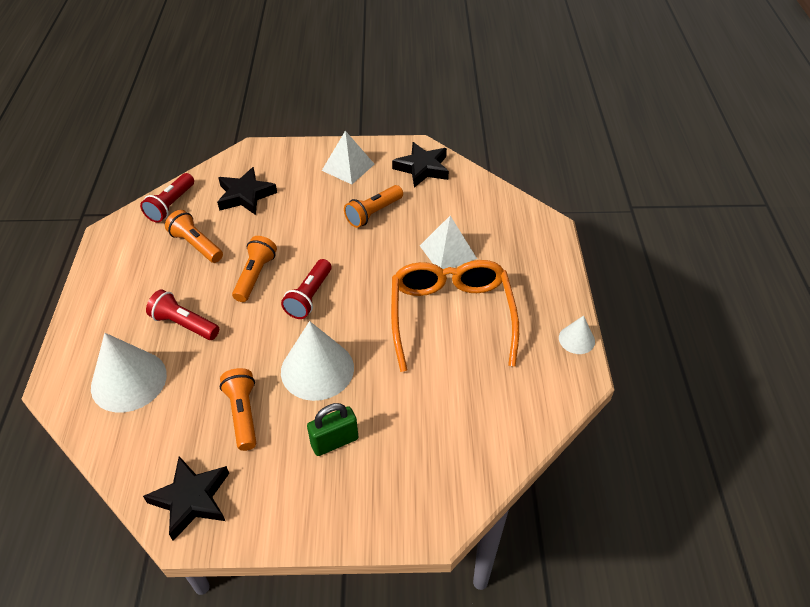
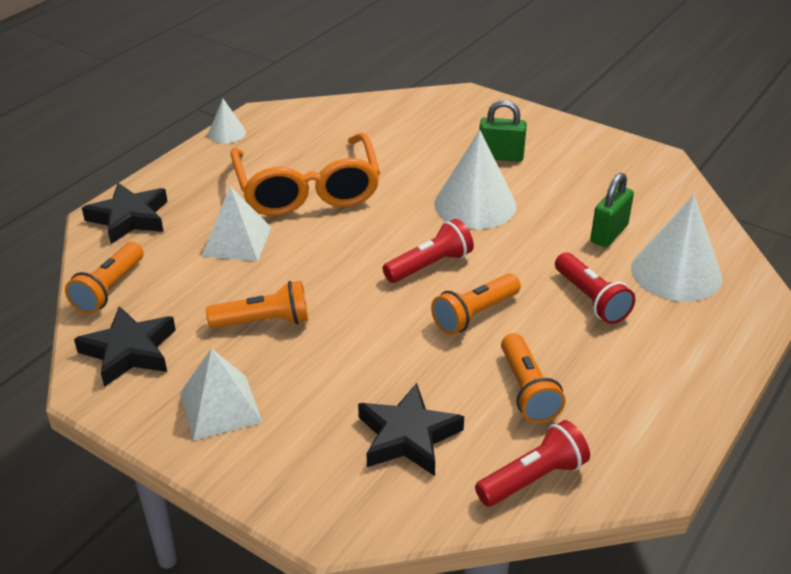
camera: 145 degrees left, 10 degrees down
black star [143,456,229,541] -> black star moved to [82,183,168,244]
orange flashlight [220,368,256,451] -> orange flashlight moved to [65,242,144,314]
orange glasses [391,260,519,372] -> orange glasses turned 45 degrees counterclockwise [231,133,380,216]
none -> green padlock [590,173,634,247]

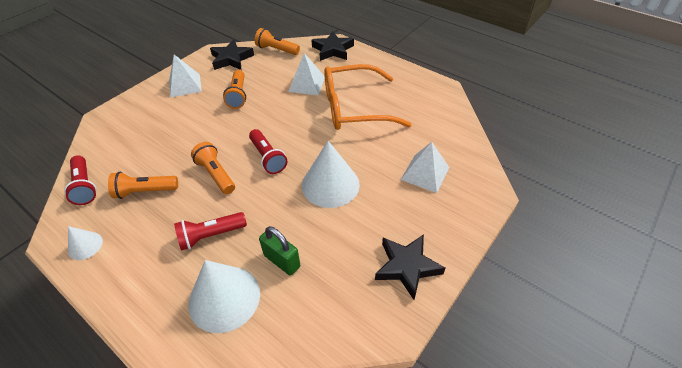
camera: 95 degrees right, 10 degrees up
white cone [208,99,246,143] -> white cone moved to [68,226,103,260]
black star [358,383,464,476] -> black star moved to [375,234,445,300]
green padlock [479,100,527,162] -> none
none -> white pyramid [401,142,450,193]

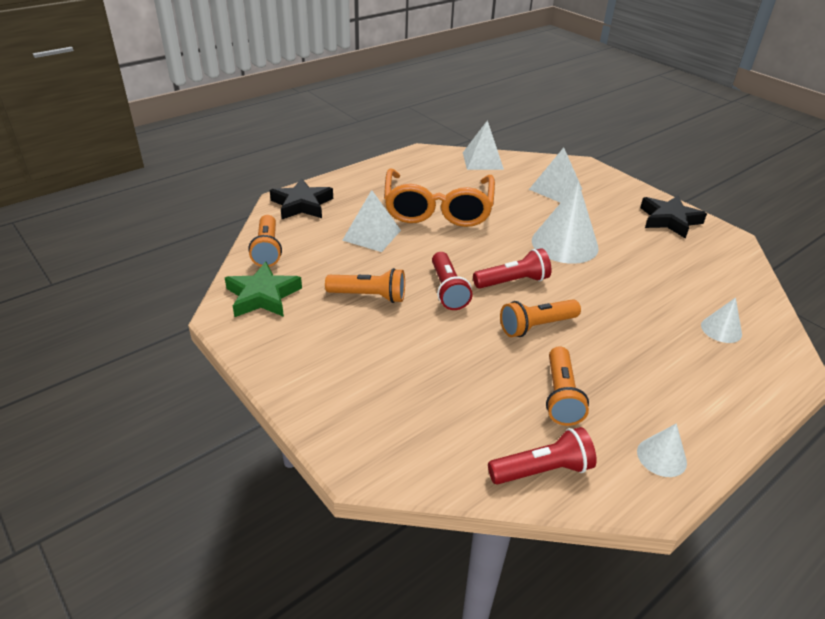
camera: 80 degrees left, 10 degrees down
white pyramid [169,55,202,98] -> white pyramid moved to [463,120,504,170]
red flashlight [174,212,247,251] -> red flashlight moved to [432,252,473,310]
white cone [189,260,260,333] -> white cone [701,298,742,343], size x0.51
black star [210,40,254,70] -> green star [225,262,302,317]
orange flashlight [255,28,300,55] -> orange flashlight turned 45 degrees counterclockwise [248,215,282,267]
green padlock [259,226,300,276] -> none

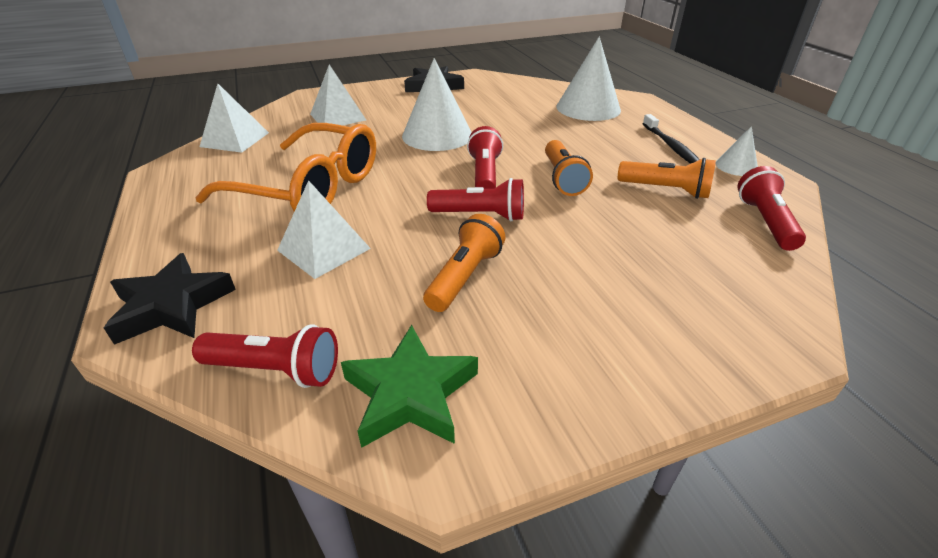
camera: 70 degrees left, 0 degrees up
orange flashlight [248,215,282,267] -> red flashlight [192,324,338,388]
white cone [701,298,742,343] -> white cone [556,37,621,121], size x1.97
none -> black toothbrush [643,114,700,164]

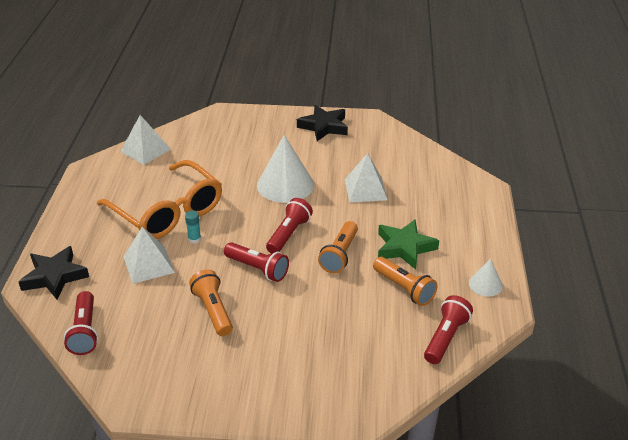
camera: 25 degrees right, 0 degrees up
red flashlight [192,324,338,388] -> red flashlight turned 45 degrees clockwise [64,291,98,355]
white pyramid [310,65,366,126] -> white pyramid moved to [345,153,388,203]
green star [341,325,478,448] -> green star moved to [378,220,439,270]
orange flashlight [423,214,506,312] -> orange flashlight turned 75 degrees counterclockwise [189,269,233,336]
white cone [556,37,621,121] -> none
black toothbrush [643,114,700,164] -> none
none -> turquoise glue stick [185,211,201,244]

